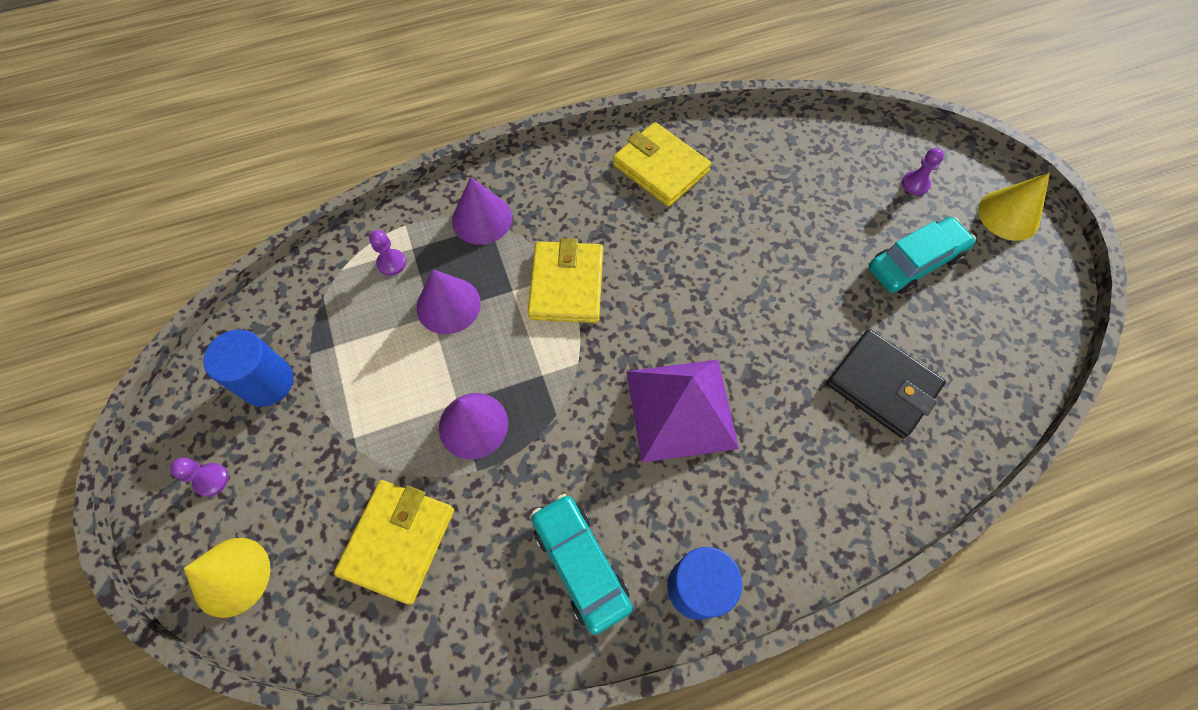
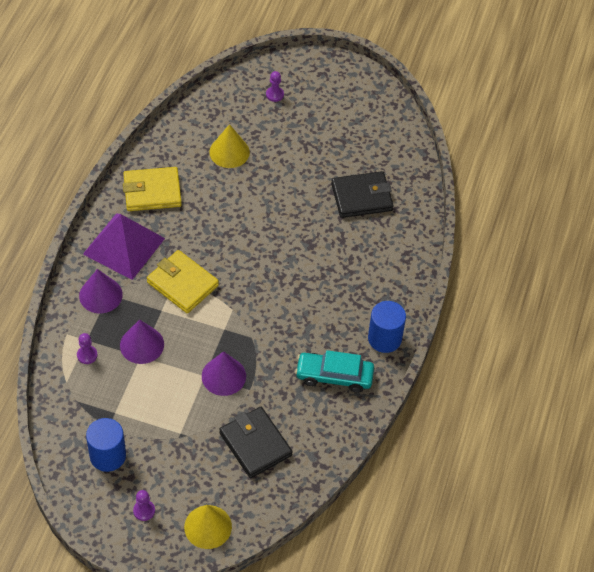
camera: 55 degrees left, 10 degrees down
yellow wallet [334,480,454,605] -> black wallet [219,407,293,478]
purple pyramid [626,360,739,462] -> purple pyramid moved to [83,213,165,280]
turquoise car [869,217,976,294] -> none
yellow cone [978,173,1050,241] -> yellow cone moved to [209,124,250,168]

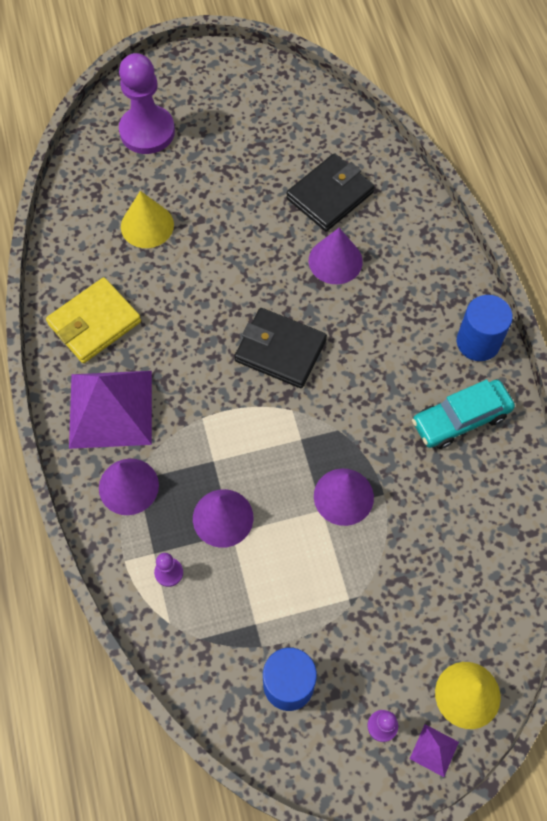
camera: 30 degrees left, 10 degrees up
yellow wallet [147,250,219,313] -> none
black wallet [219,407,293,478] -> black wallet moved to [234,308,327,388]
purple pawn [266,71,284,102] -> purple pawn [119,53,175,154], size x2.36
none -> purple cone [309,228,363,284]
none -> purple pyramid [410,724,459,777]

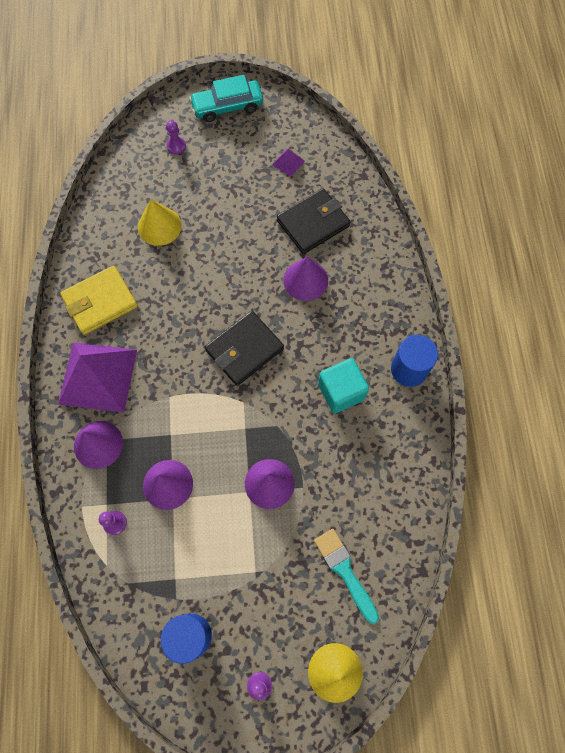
camera: 10 degrees right, 5 degrees up
purple pawn [119,53,175,154] -> purple pawn [166,120,186,155], size x0.42
black wallet [234,308,327,388] -> black wallet turned 75 degrees counterclockwise [205,311,284,386]
purple pyramid [410,724,459,777] -> purple pyramid moved to [272,149,305,177]
turquoise car [412,380,515,449] -> turquoise car moved to [189,75,263,122]
none -> turquoise brush [314,529,379,624]
none -> turquoise cube [318,358,369,413]

